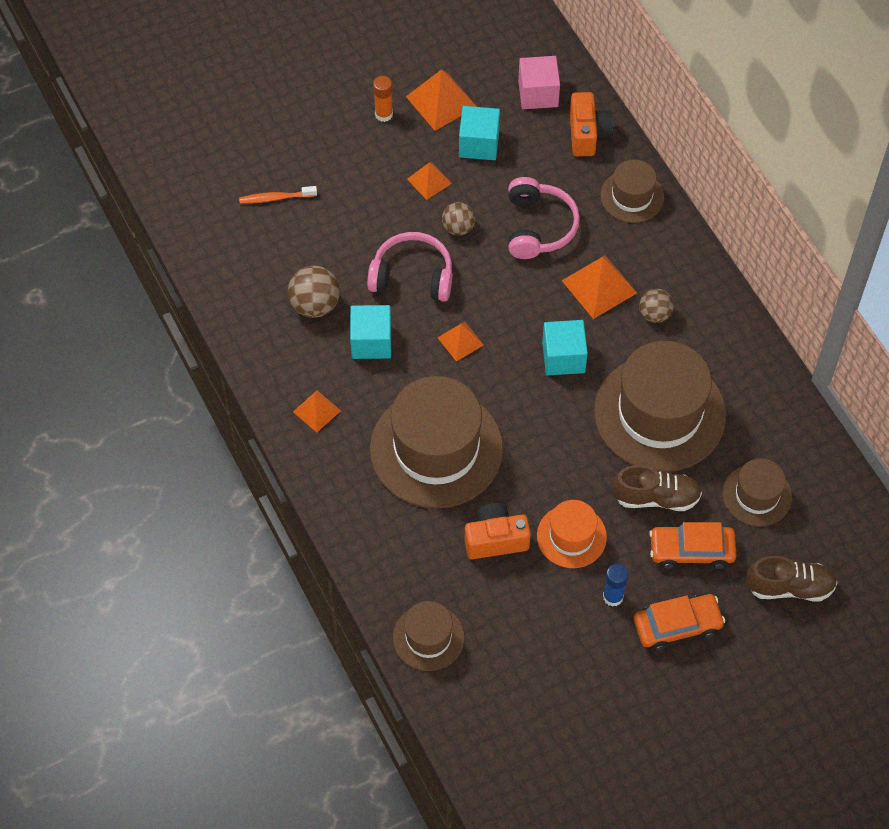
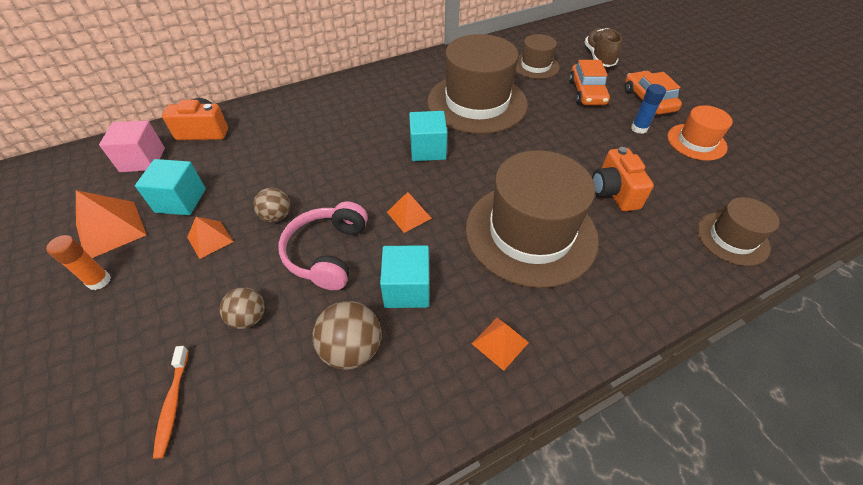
camera: 90 degrees left, 10 degrees down
pink headphones [508,177,580,259] -> none
orange hat [537,500,607,568] -> orange hat moved to [667,105,733,161]
orange pyramid [562,255,637,319] -> none
brown hat [600,159,664,223] -> none
brown shoe [612,465,702,511] -> none
brown ball [639,289,674,323] -> brown ball moved to [220,287,265,329]

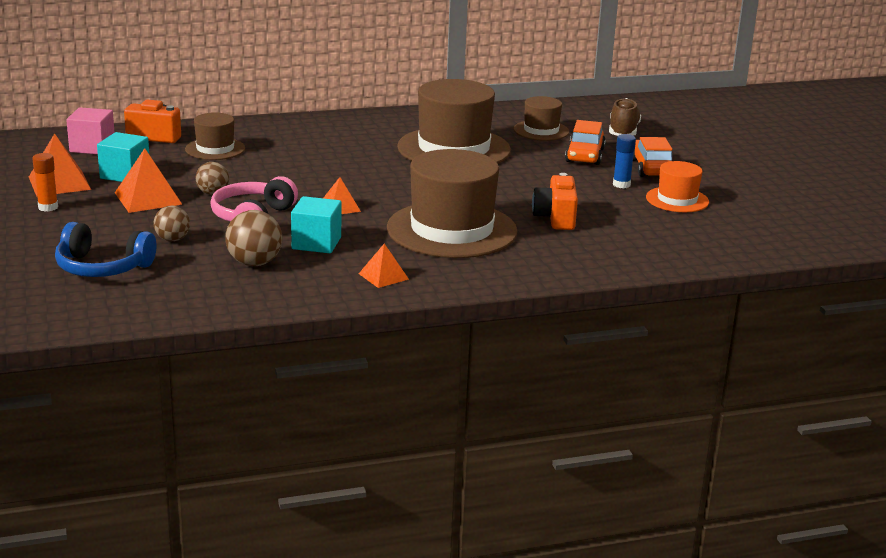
camera: 10 degrees right, 25 degrees down
orange toothbrush [153,346,189,459] -> blue headphones [55,222,156,277]
orange pyramid [187,217,233,259] -> orange pyramid [115,148,183,213], size x1.64
turquoise cube [409,111,447,161] -> none
brown hat [697,197,780,266] -> brown hat moved to [185,112,245,160]

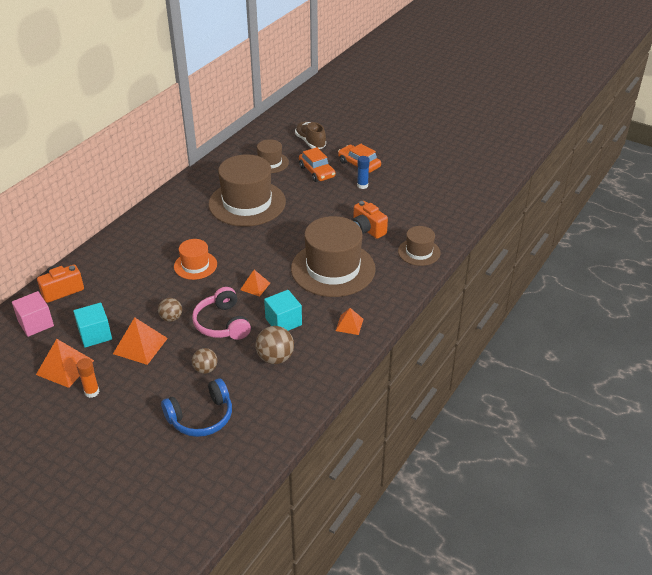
camera: 40 degrees left, 15 degrees up
brown hat [185,112,245,160] -> brown hat moved to [398,226,441,266]
orange hat [646,161,709,212] -> orange hat moved to [174,239,217,280]

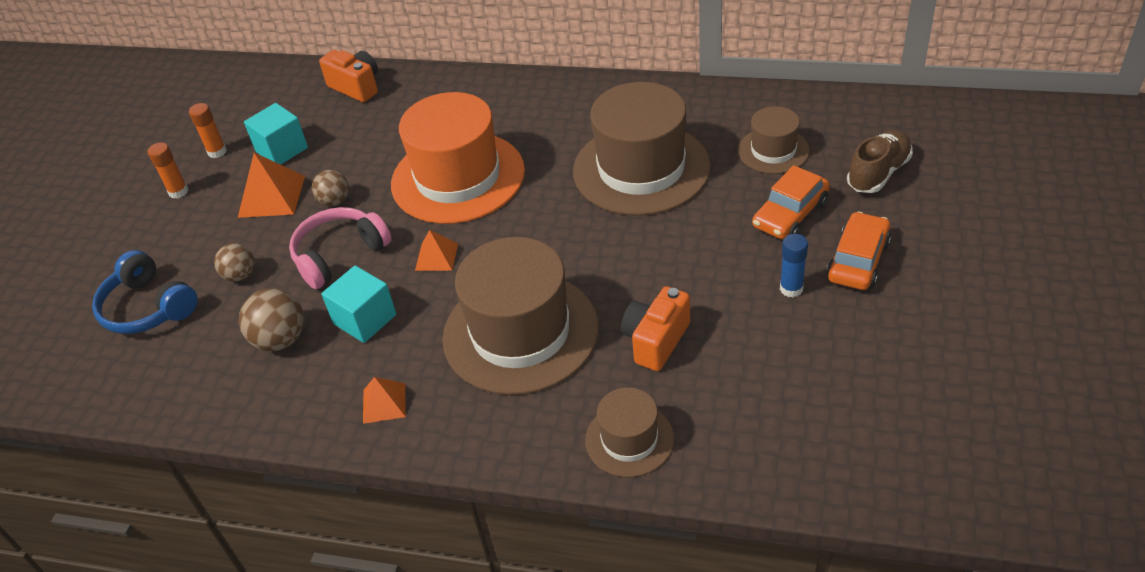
camera: 75 degrees right, 5 degrees up
pink cube [12,291,54,337] -> none
orange pyramid [36,339,94,388] -> orange glue stick [189,103,227,158]
orange hat [174,239,217,280] -> orange hat [391,92,525,224], size x1.95

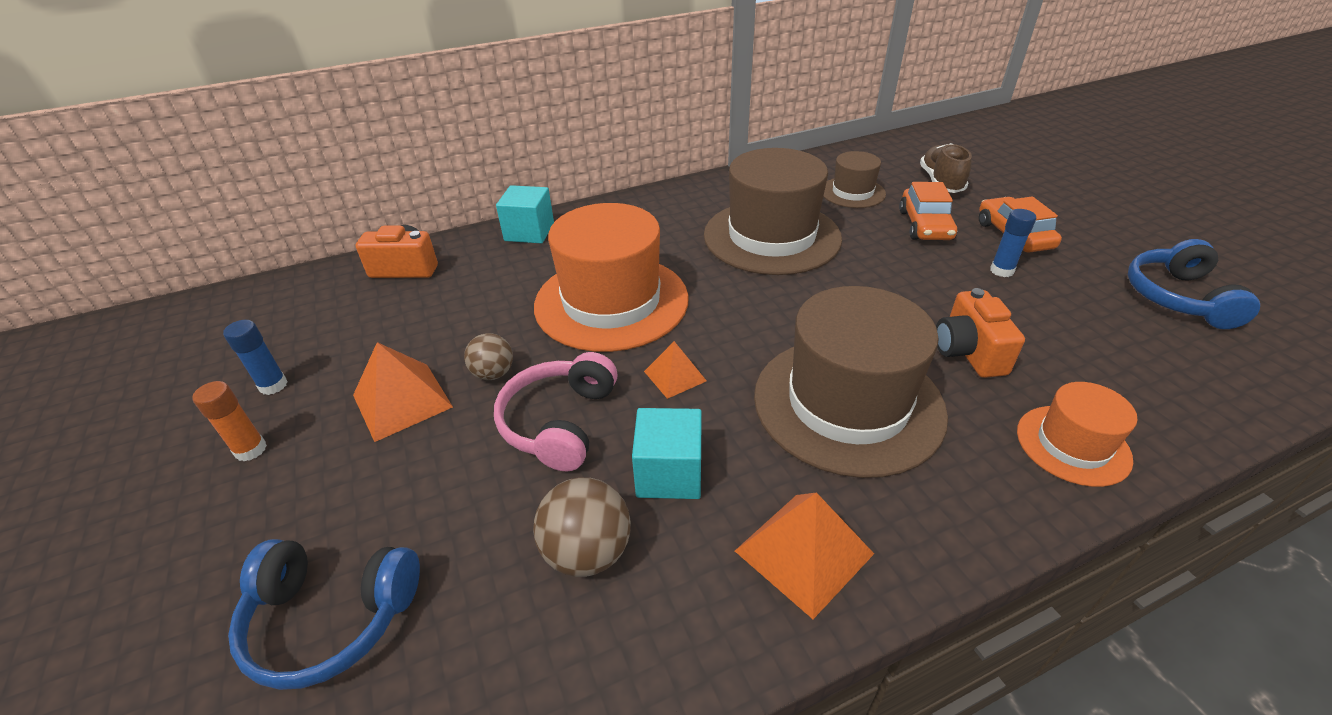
camera: 40 degrees left, 5 degrees down
orange glue stick [189,103,227,158] -> blue glue stick [223,320,288,395]
brown ball [214,243,255,282] -> none
turquoise cube [244,103,308,165] -> turquoise cube moved to [496,185,554,243]
orange pyramid [363,377,406,424] -> orange pyramid [735,492,874,619], size x1.64
brown hat [585,388,674,477] -> orange hat [1017,382,1138,487]
none -> blue headphones [1128,239,1260,329]

